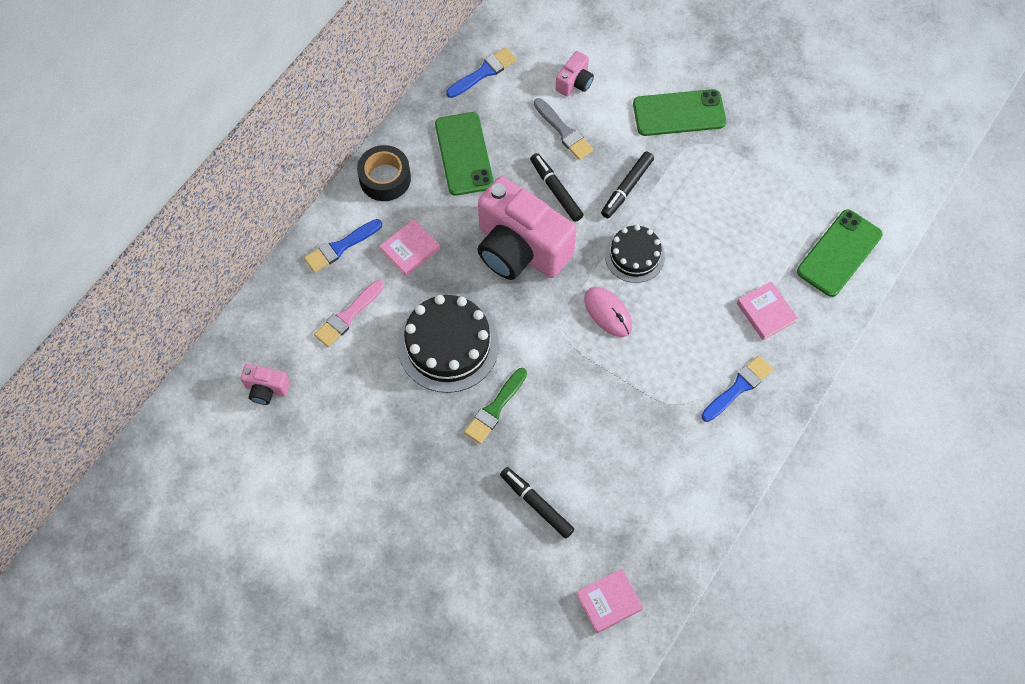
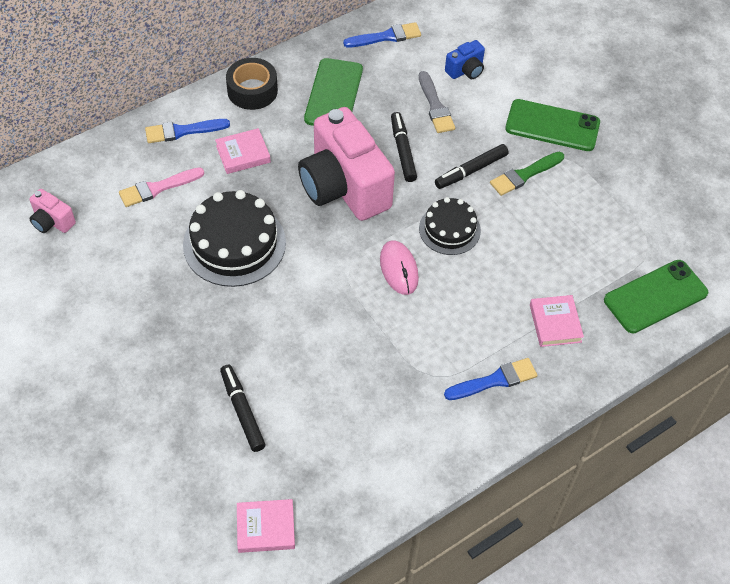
camera: 20 degrees right, 10 degrees down
green brush [464,368,527,444] -> green brush moved to [490,152,564,196]
pink camera [556,51,594,97] -> blue camera [445,40,485,79]

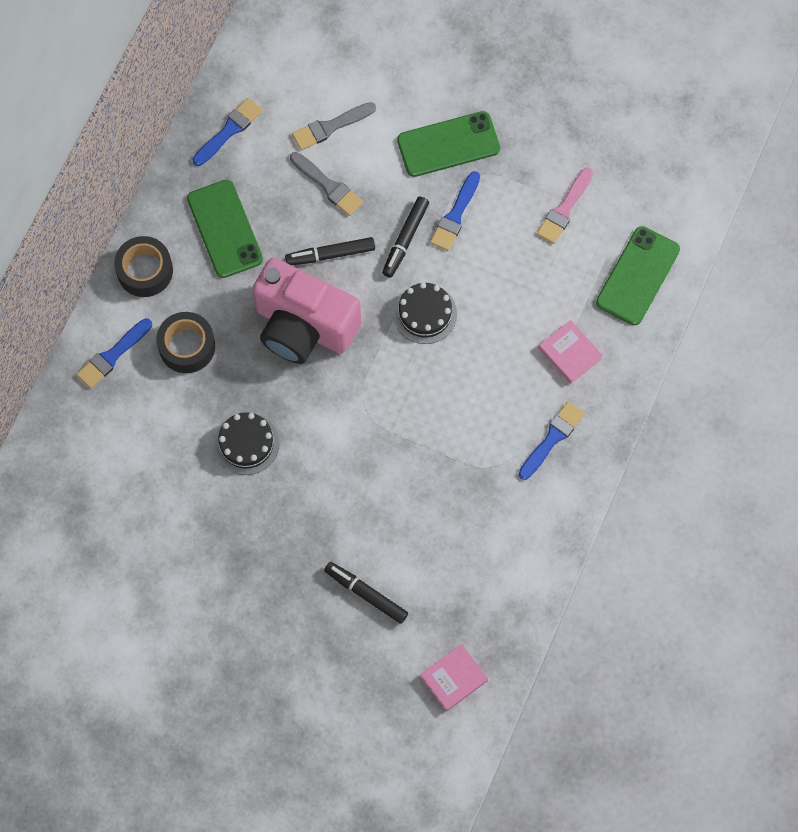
camera: 30 degrees left, 15 degrees up
pink camera [29,189,76,233] -> none
pink brush [119,167,204,207] -> pink brush moved to [537,167,593,244]
black cake [183,190,286,287] -> black cake [214,412,279,475], size x0.61
pink book [215,128,271,174] -> black tape [156,312,215,373]
pink mouse [380,241,419,295] -> none
black marker [391,112,417,182] -> black marker turned 60 degrees counterclockwise [285,237,375,265]
blue camera [445,40,485,79] -> grey brush [292,102,376,150]
green brush [490,152,564,196] -> blue brush [430,171,480,251]

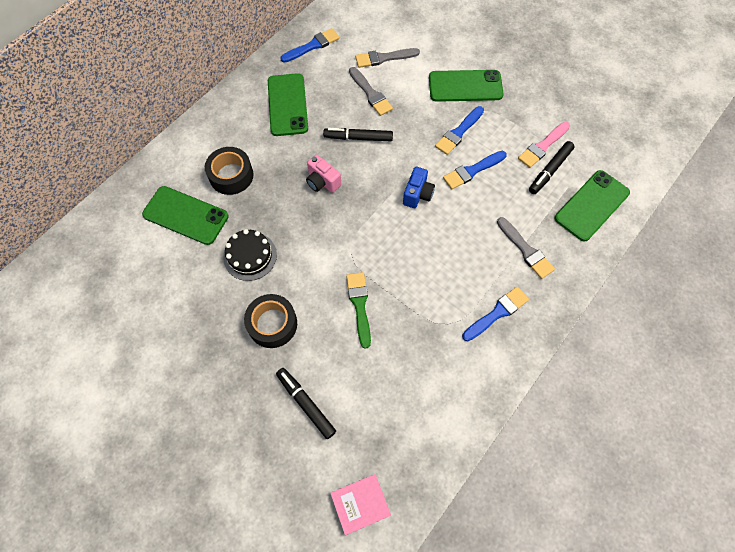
camera: 15 degrees right, 5 degrees down
blue brush [76,318,152,389] -> blue brush moved to [443,151,507,189]
black tape [114,236,173,297] -> black tape moved to [244,294,297,348]
pink camera [252,258,361,364] -> pink camera [306,155,341,193], size x0.43
black marker [382,196,429,278] -> black marker moved to [529,141,575,194]
black cake [393,282,457,344] -> blue camera [403,167,435,208]
pink book [538,320,603,384] -> grey brush [497,217,555,279]
none -> green phone [142,186,229,245]
none -> green brush [346,272,371,349]

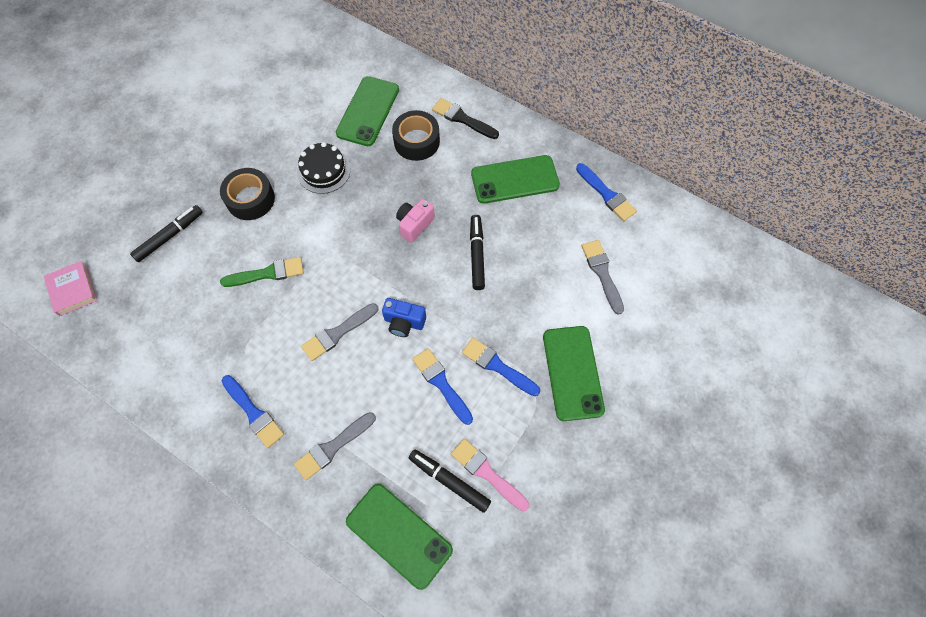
camera: 85 degrees right, 0 degrees up
grey brush [349,67,393,116] -> grey brush moved to [301,303,378,361]
none -> black brush [432,98,499,139]

